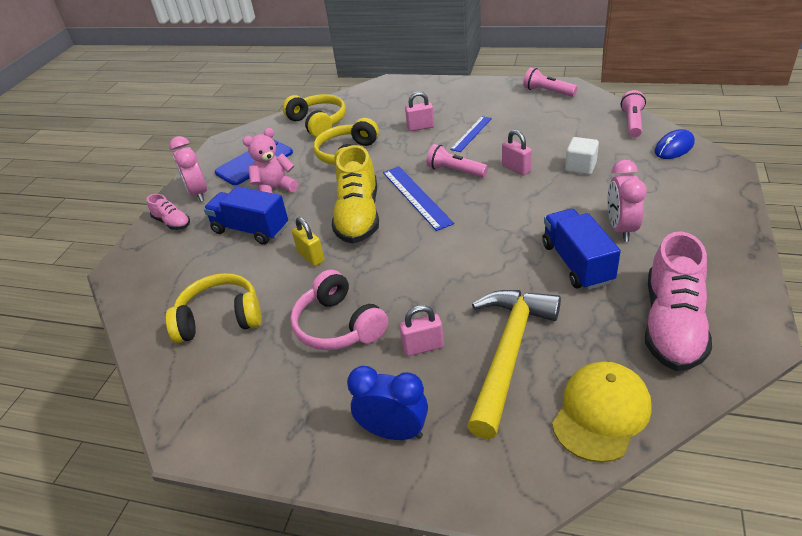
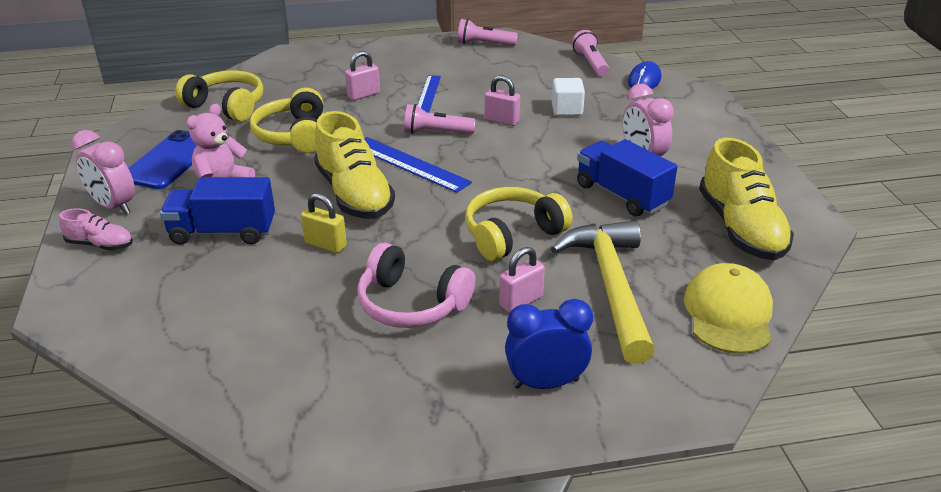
camera: 30 degrees left, 5 degrees down
yellow headphones [166,273,262,343] -> yellow headphones moved to [465,187,573,261]
pink shoe [645,231,712,371] -> yellow shoe [699,138,794,260]

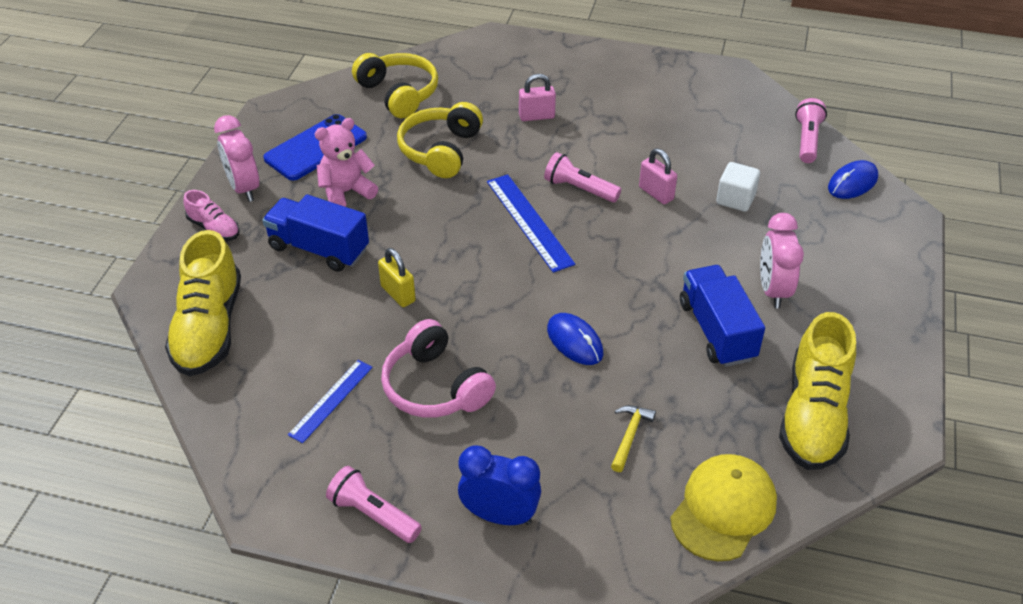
camera: 25 degrees right, 10 degrees up
yellow shoe [314,111,395,219] -> yellow shoe moved to [165,230,241,376]
blue ruler [418,75,441,113] -> blue ruler moved to [288,360,373,443]
pink flashlight [458,19,518,46] -> pink flashlight moved to [326,466,422,543]
yellow headphones [465,187,573,261] -> blue mouse [547,313,603,365]
pink padlock [499,247,545,313] -> none
yellow hammer [551,220,655,364] -> yellow hammer [611,405,656,472], size x0.40

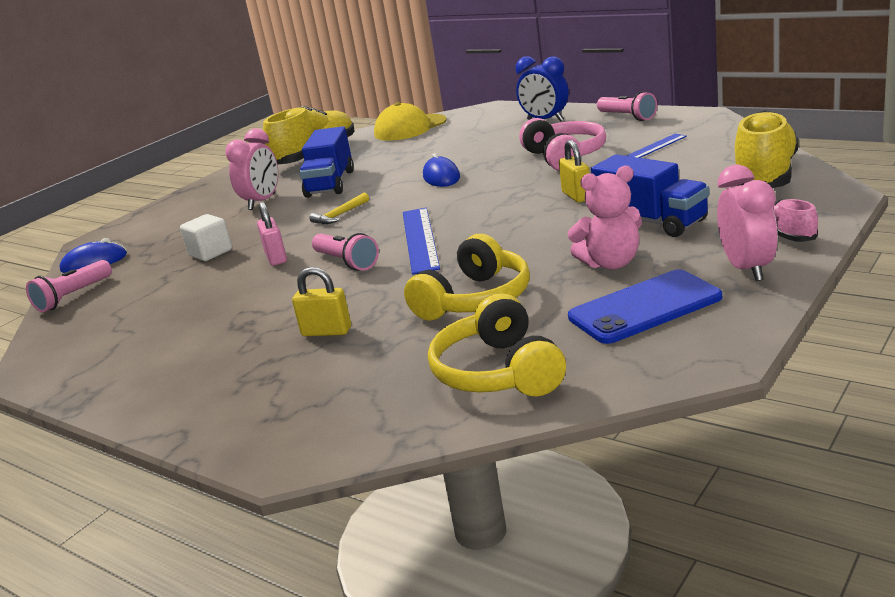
camera: 155 degrees left, 20 degrees down
pink padlock [519,74,556,121] -> yellow padlock [292,267,351,336]
yellow hammer [611,405,656,472] -> yellow hammer moved to [309,193,369,224]

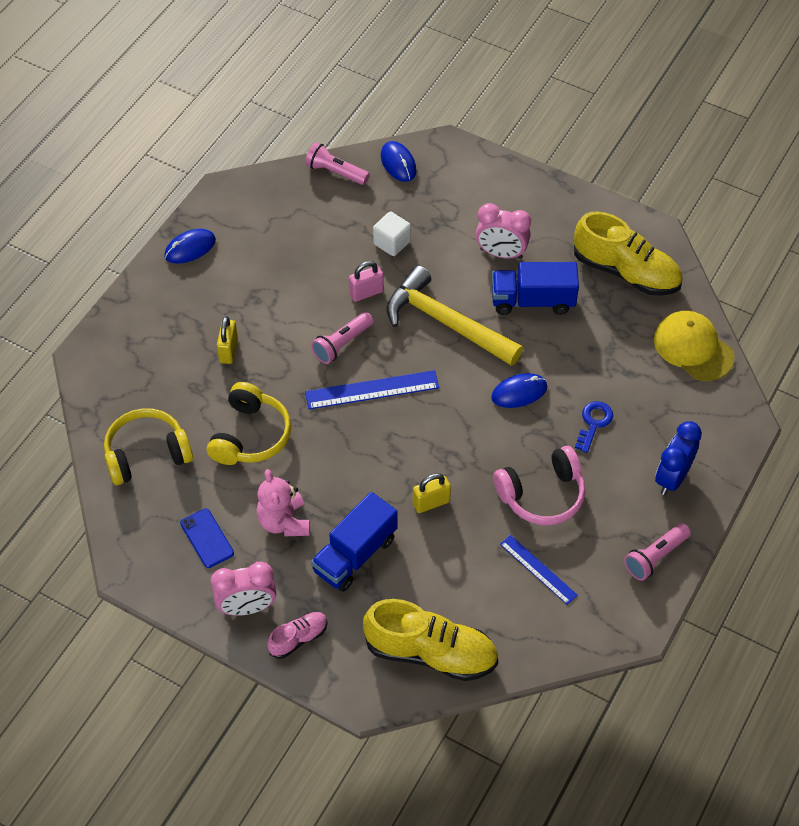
camera: 80 degrees right, 30 degrees up
yellow hammer [309,193,369,224] -> yellow hammer [387,266,523,366], size x2.49
yellow headphones [404,234,530,321] -> yellow headphones turned 105 degrees counterclockwise [207,382,291,465]
blue phone [568,270,722,344] -> blue phone [180,509,234,568], size x0.62
none -> blue mouse [164,229,216,264]
none -> blue key [575,401,613,453]

